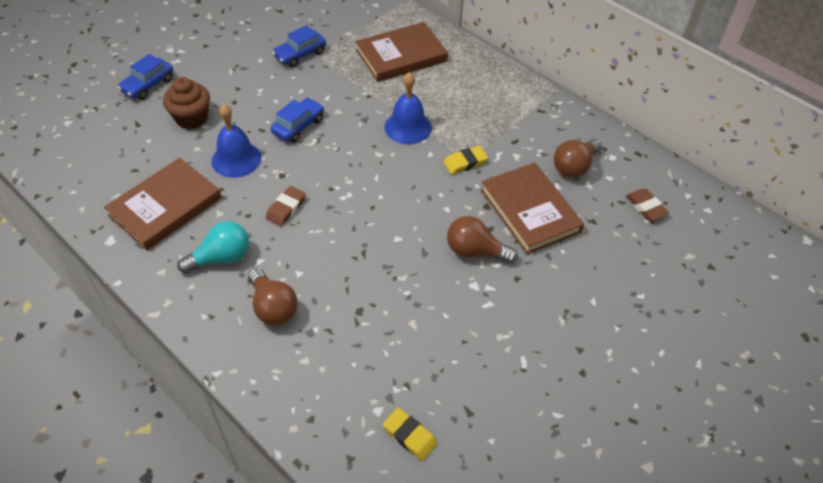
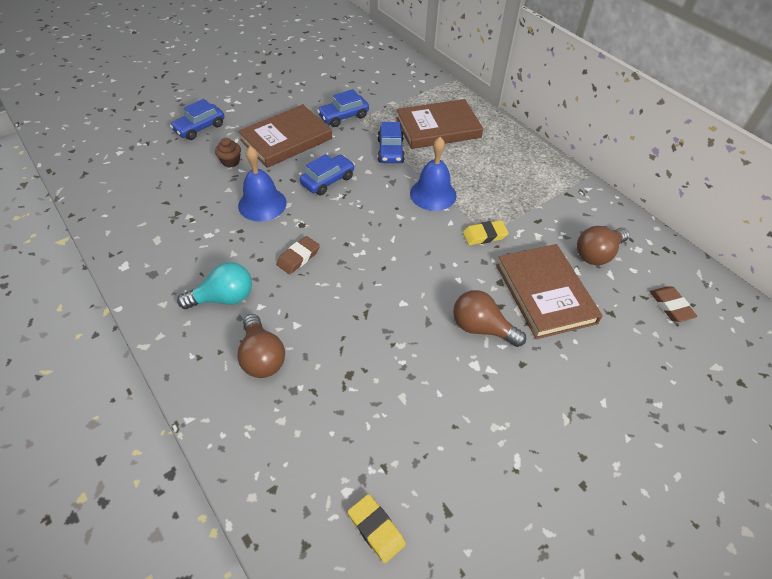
camera: 10 degrees right, 0 degrees up
brown book [104,158,221,251] -> brown book moved to [238,104,332,168]
brown cupcake [163,77,210,129] -> brown cupcake [215,138,241,167], size x0.59
none -> blue car [377,122,405,163]

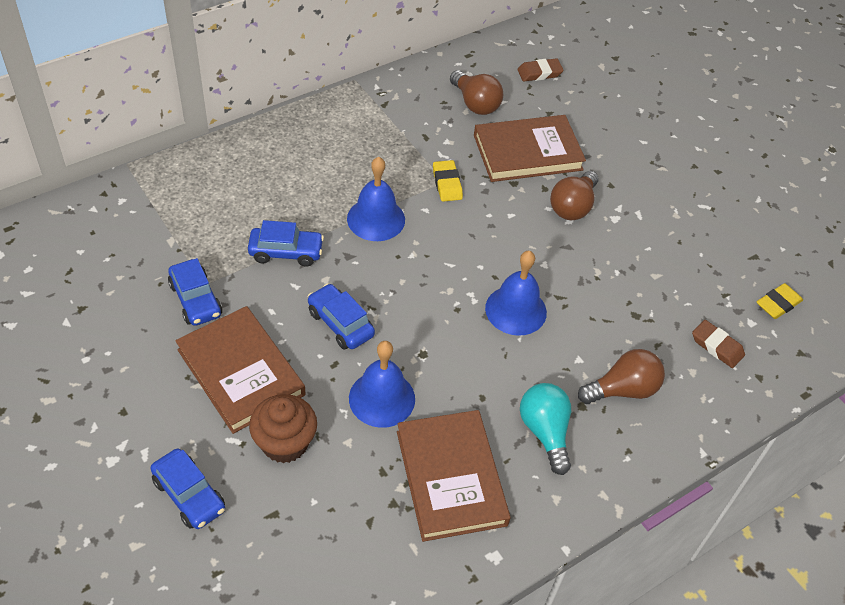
camera: 90 degrees left, 0 degrees up
brown cupcake [215,138,241,167] -> brown cupcake [249,394,317,463], size x1.71
brown eraser [276,236,320,275] -> brown eraser moved to [692,320,745,368]
brown book [396,99,483,149] -> brown book moved to [397,410,511,542]
none -> blue bell [485,251,547,336]

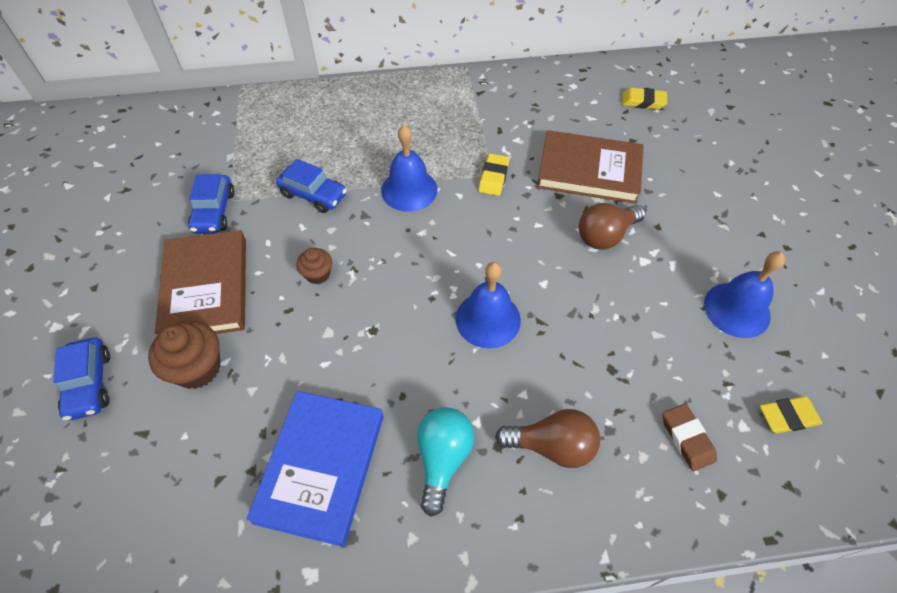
camera: 30 degrees right, 5 degrees up
blue car [308,283,375,349] -> brown cupcake [297,248,332,284]
blue bell [349,341,415,428] -> blue bell moved to [704,251,785,338]
brown book [397,410,511,542] -> blue book [246,391,383,547]
brown light bulb [450,70,503,115] -> none
brown eraser [517,58,564,81] -> yellow eraser [622,87,667,110]

